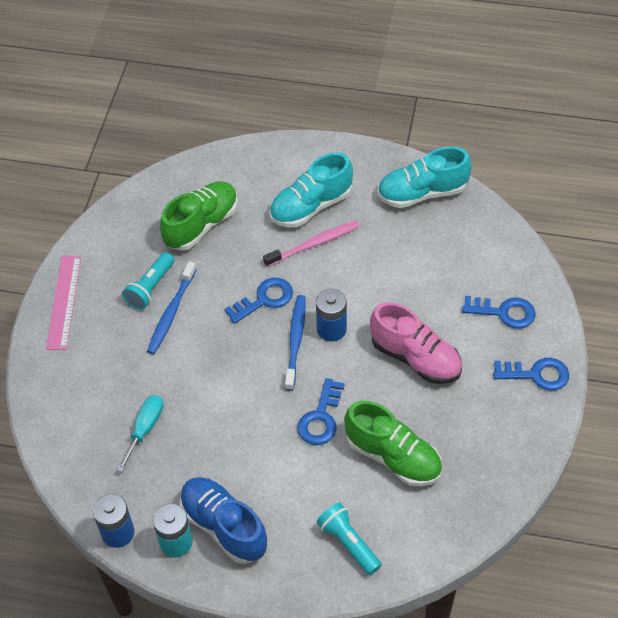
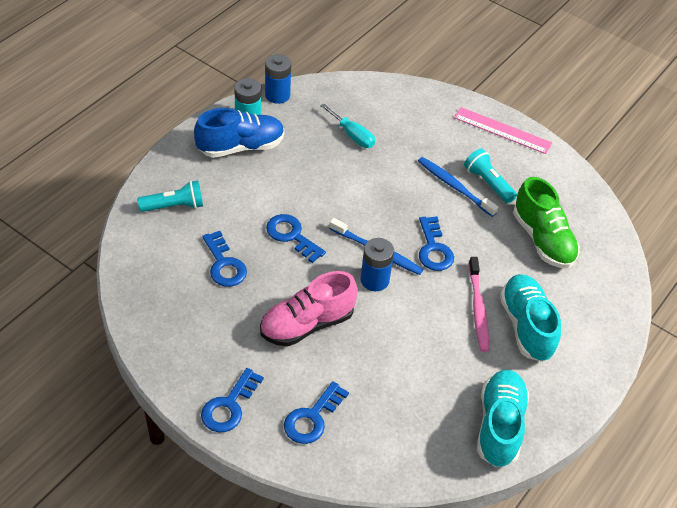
camera: 110 degrees right, 5 degrees down
green shoe [344,401,442,486] -> blue key [202,231,247,287]

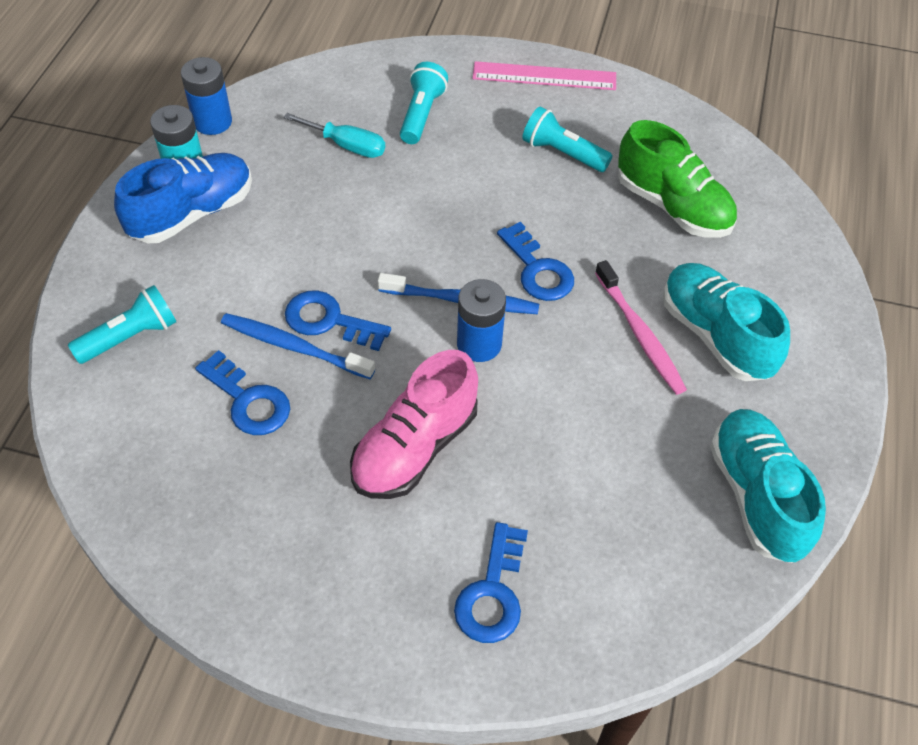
camera: 20 degrees left, 5 degrees up
blue key [201,368,264,432] -> none
blue toothbrush [418,157,498,217] -> blue toothbrush moved to [221,313,375,379]
none -> turquoise flashlight [400,62,448,144]

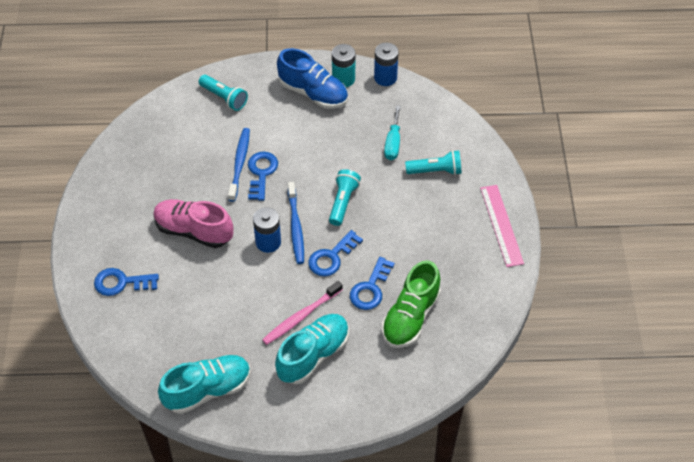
camera: 75 degrees right, 0 degrees up
blue key [195,350,290,435] -> blue key moved to [350,257,395,310]
turquoise flashlight [522,106,613,172] -> turquoise flashlight moved to [329,169,361,226]

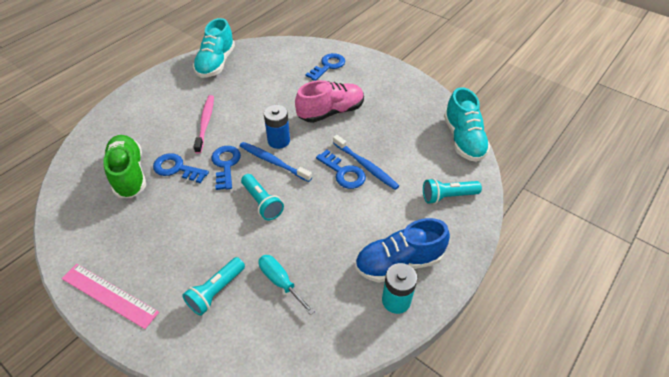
camera: 130 degrees right, 5 degrees down
turquoise shoe [275,314,349,384] -> turquoise shoe moved to [444,87,490,162]
blue key [350,257,395,310] -> blue key turned 45 degrees counterclockwise [153,153,209,183]
blue battery [374,43,399,86] -> none

